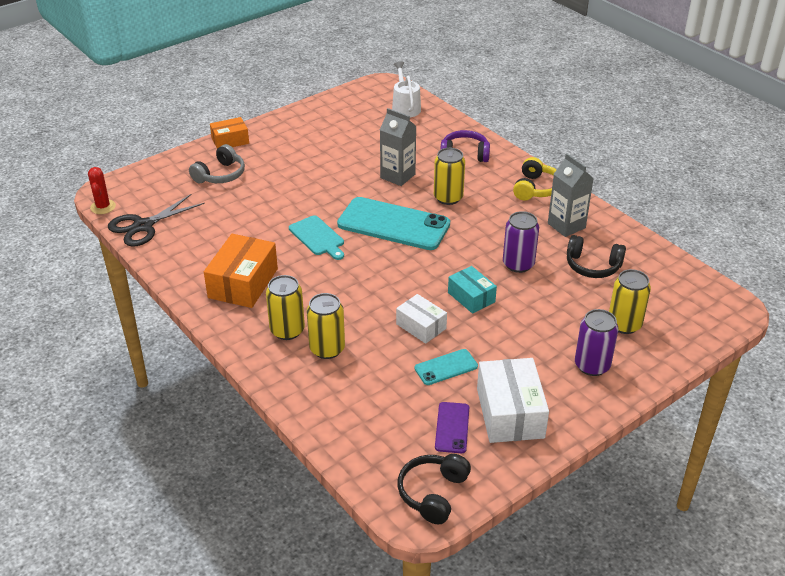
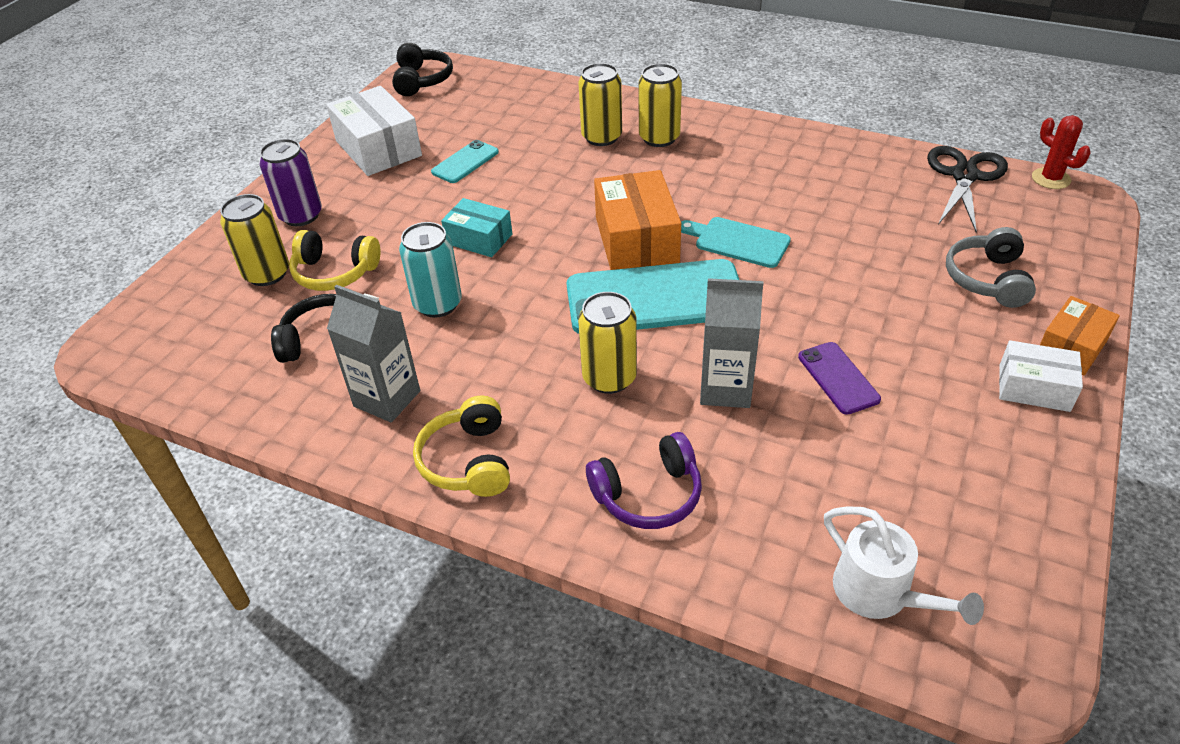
camera: 155 degrees right, 5 degrees up
orange box [204,234,278,308] -> orange box moved to [594,170,681,270]
white box [396,294,447,344] -> white box moved to [999,340,1083,412]
purple phone [435,402,469,453] -> purple phone moved to [798,342,881,415]
purple can [503,211,539,273] -> turquoise can [399,222,462,318]
none -> yellow headphones [289,230,381,291]

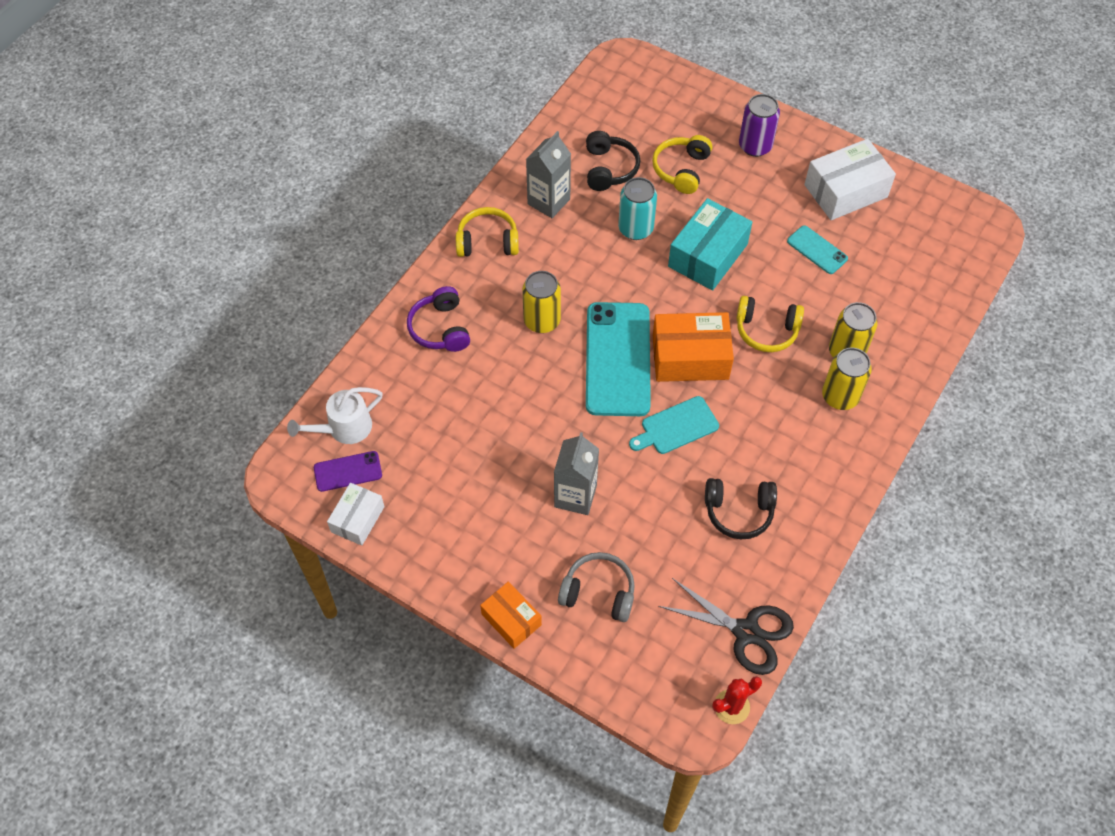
camera: 95 degrees right, 15 degrees up
yellow can [220,194,289,286] -> none
black headphones [392,43,453,96] -> black headphones moved to [705,478,777,539]
turquoise box [441,198,512,257] -> turquoise box [668,198,752,291], size x1.64
turquoise cutting board [681,217,791,268] -> turquoise cutting board turned 150 degrees counterclockwise [629,396,719,454]
grey carton [700,278,763,408] -> grey carton moved to [554,432,599,515]
purple phone [798,342,881,415] -> purple phone moved to [314,451,382,492]
white box [999,340,1083,412] -> white box moved to [327,483,385,546]
none -> yellow headphones [736,296,804,352]

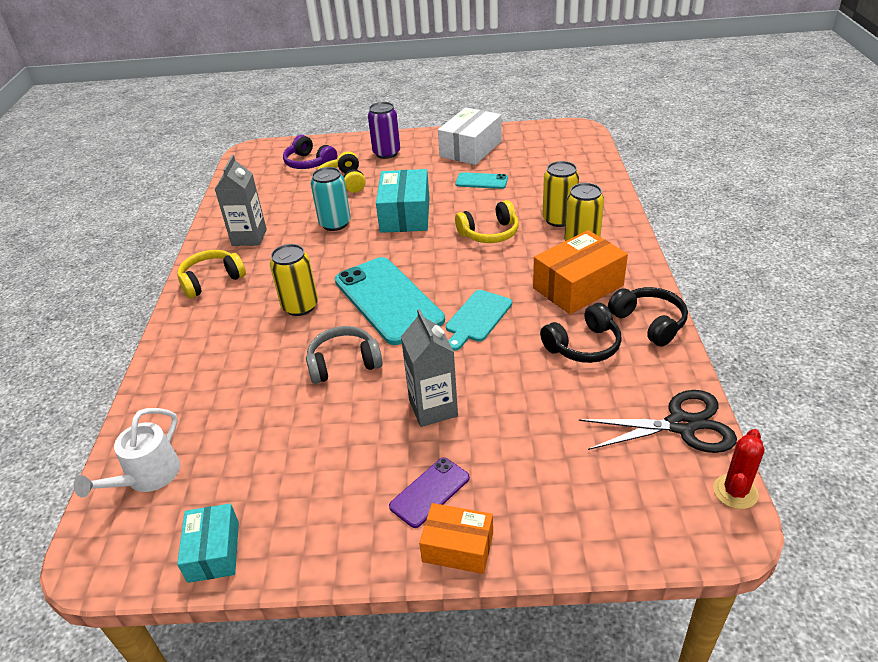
camera: 30 degrees left, 20 degrees down
purple phone [314,451,382,492] -> purple phone moved to [389,458,470,528]
white box [327,483,385,546] -> turquoise box [177,503,239,583]
purple headphones [407,286,470,352] -> purple headphones moved to [283,135,337,169]
grey headphones [558,552,635,622] -> grey headphones moved to [306,326,383,384]
black headphones [586,131,640,191] -> black headphones moved to [608,287,688,347]
orange box [653,312,734,382] -> orange box moved to [533,230,628,314]

